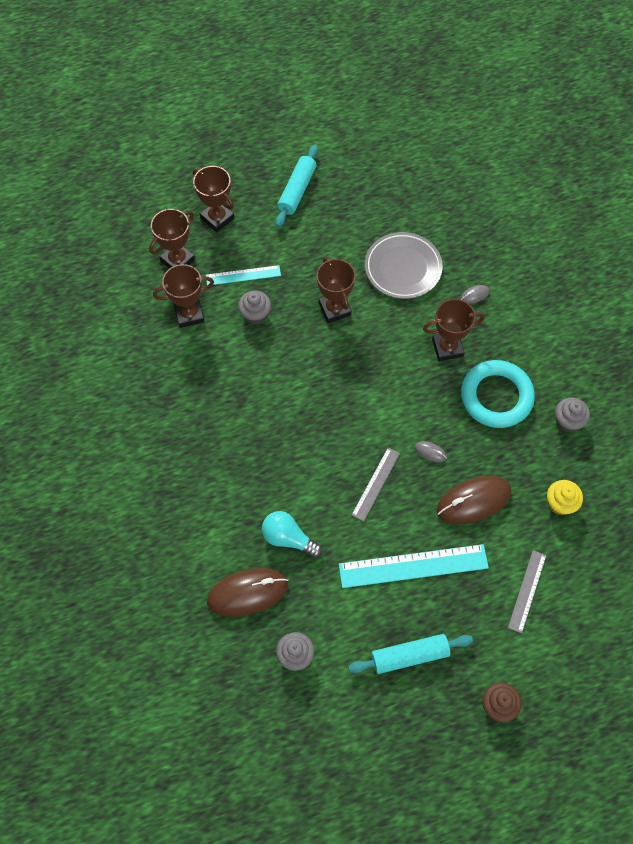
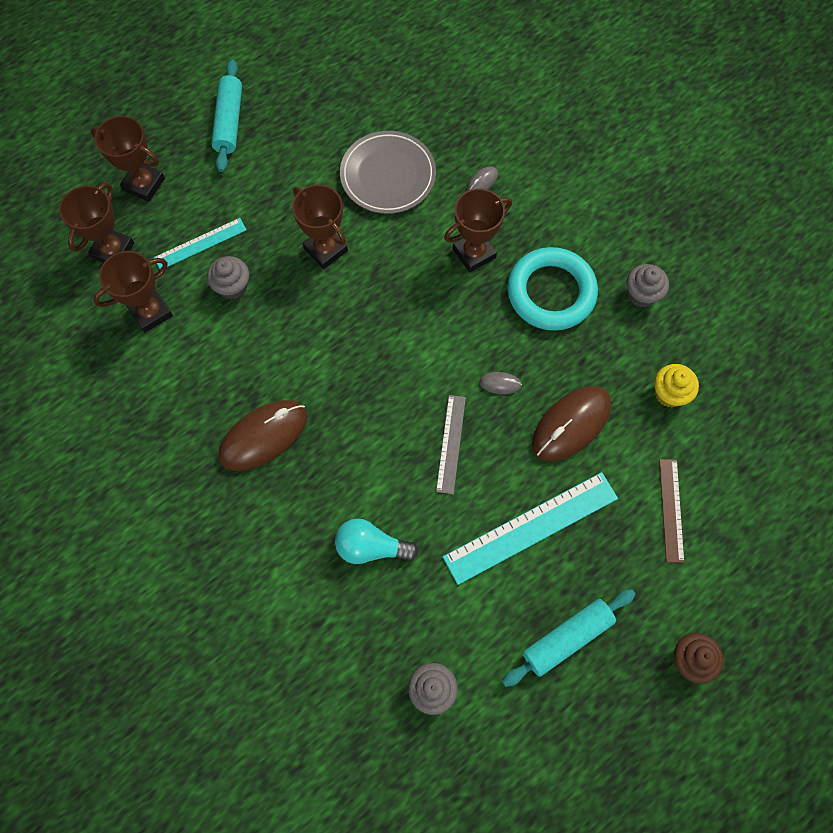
camera: 20 degrees left, 5 degrees up
brown mouse [207,568,288,617] -> brown mouse moved to [218,400,307,471]
grey ruler [508,550,546,633] -> brown ruler [659,459,684,563]

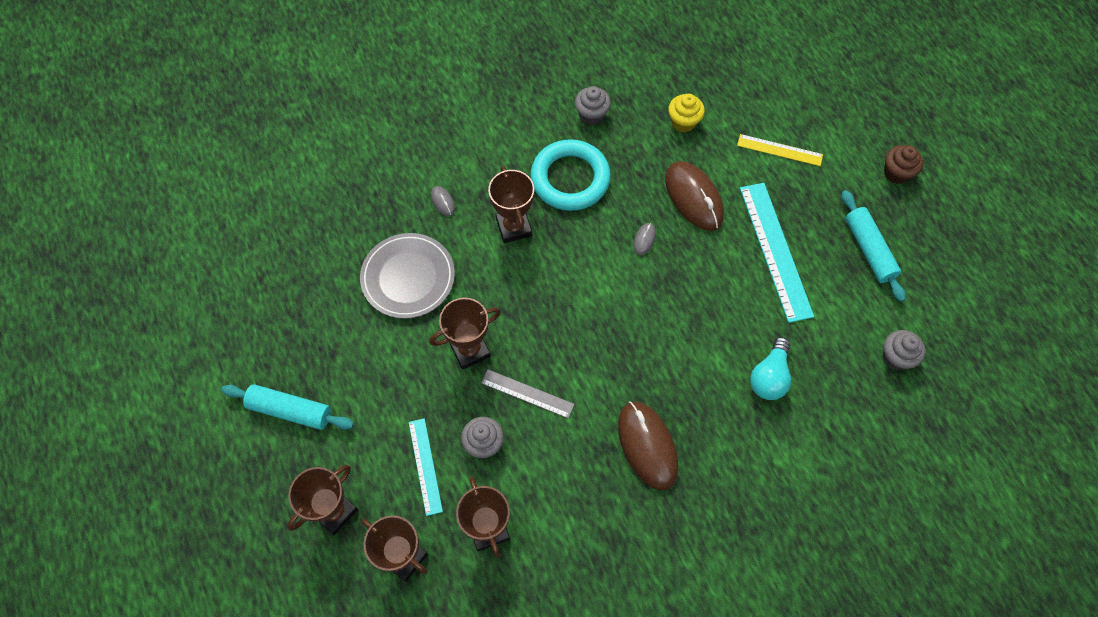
camera: 75 degrees left, 5 degrees down
grey ruler [436,395,466,494] -> grey ruler moved to [481,370,575,418]
brown ruler [659,459,684,563] -> yellow ruler [737,134,823,166]

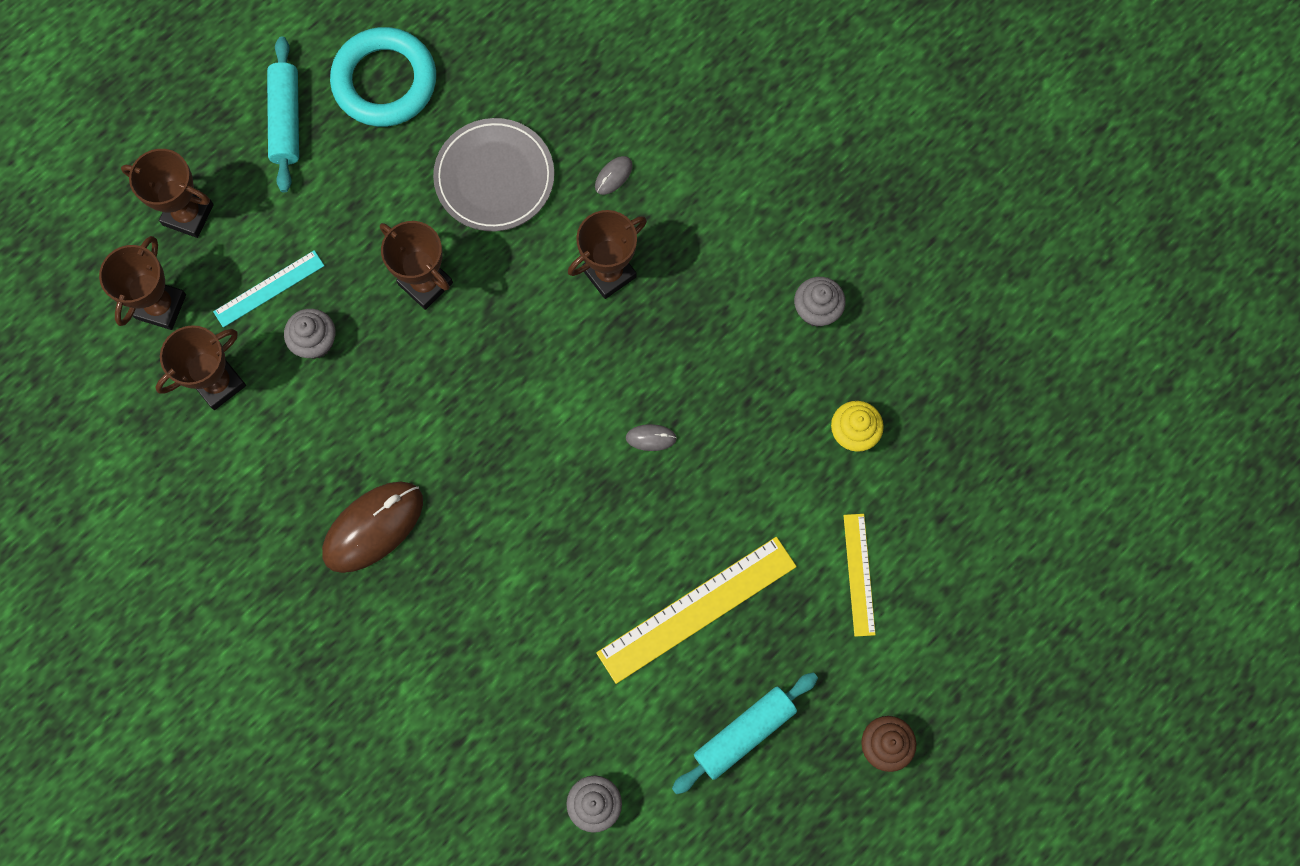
camera: 70 degrees right, 10 degrees up
grey ruler [481,370,575,418] -> none
turquoise ring [530,139,611,211] -> turquoise ring moved to [330,27,436,127]
brown mouse [665,161,724,231] -> none
turquoise ruler [740,183,814,323] -> yellow ruler [596,537,797,684]
turquoise light bulb [750,337,791,400] -> none

